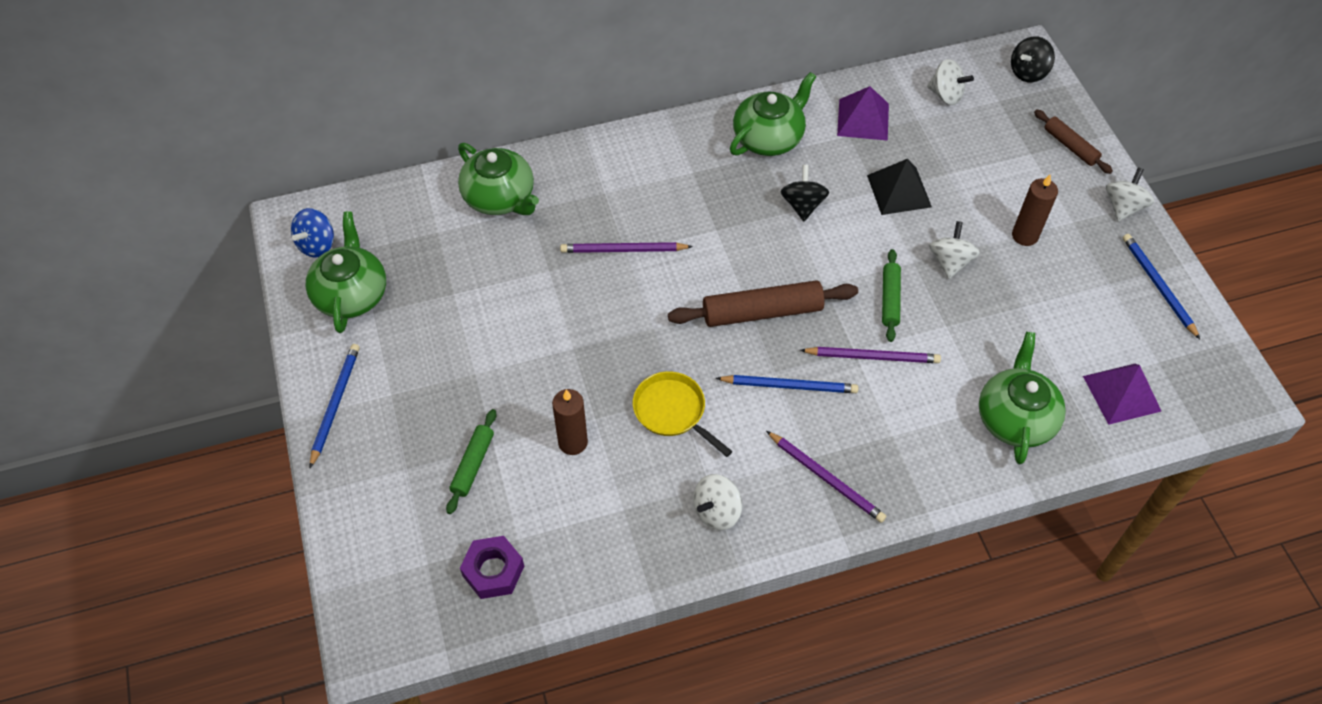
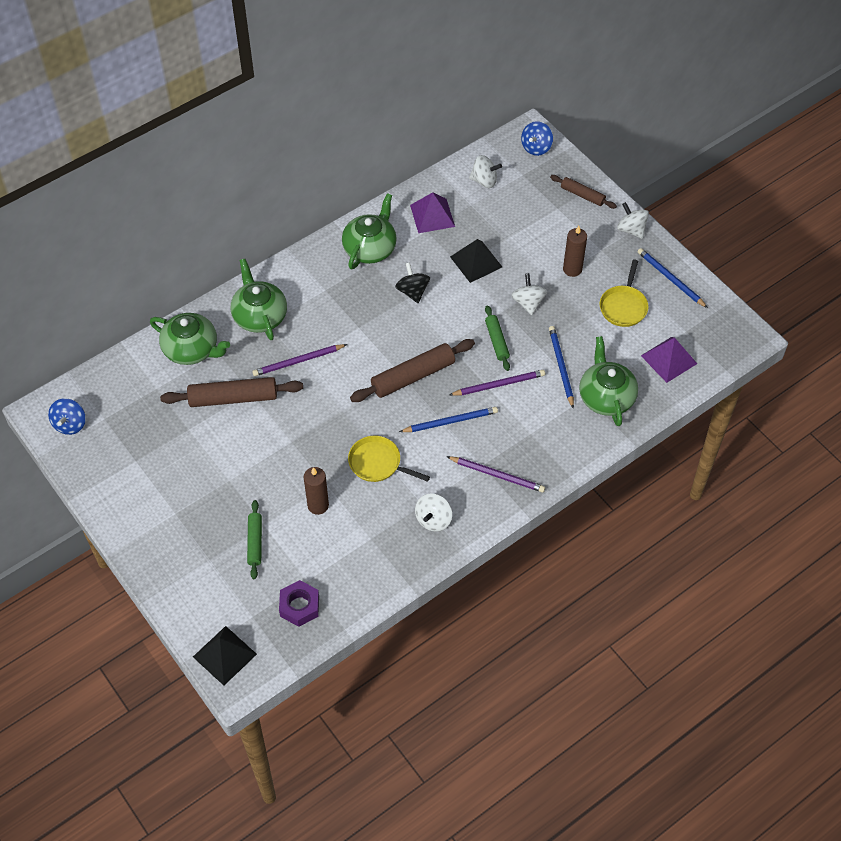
camera: 20 degrees left, 0 degrees up
green teapot [306,212,386,333] -> green teapot moved to [231,259,287,340]
blue pencil [310,344,360,468] -> blue pencil moved to [549,326,574,408]
black spinning top [1011,36,1055,82] -> blue spinning top [521,121,553,156]
white spinning top [1106,167,1154,222] -> white spinning top turned 45 degrees counterclockwise [617,202,649,239]
none -> brown rolling pin [160,377,303,407]
none -> black pyramid [193,626,257,685]
none -> yellow pan [600,259,649,327]

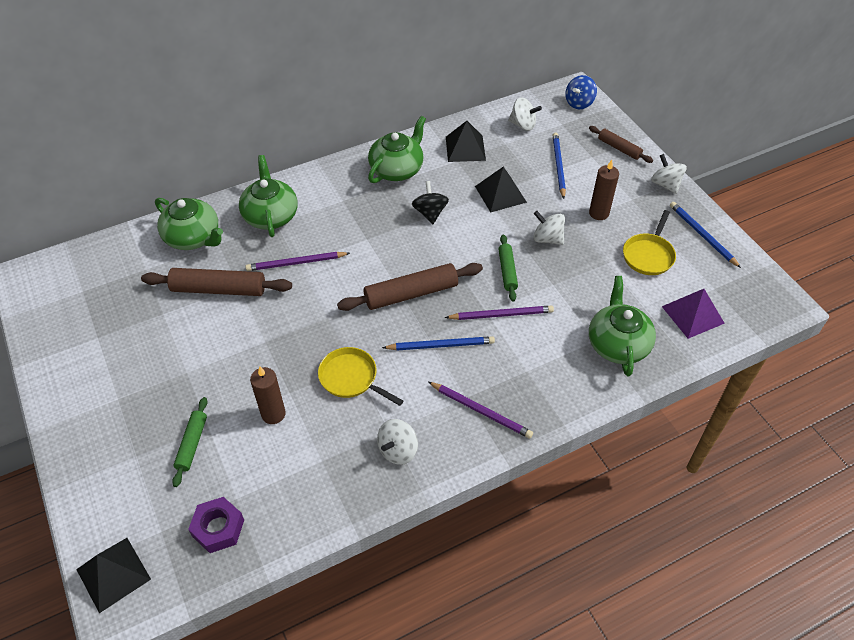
camera: 10 degrees right, 5 degrees down
blue spinning top [48,398,86,435] -> none
purple pyramid [410,192,455,233] -> black pyramid [446,121,486,162]
white spinning top [511,273,548,315] -> white spinning top turned 60 degrees counterclockwise [533,211,565,245]
blue pencil [549,326,574,408] -> blue pencil moved to [553,132,566,199]

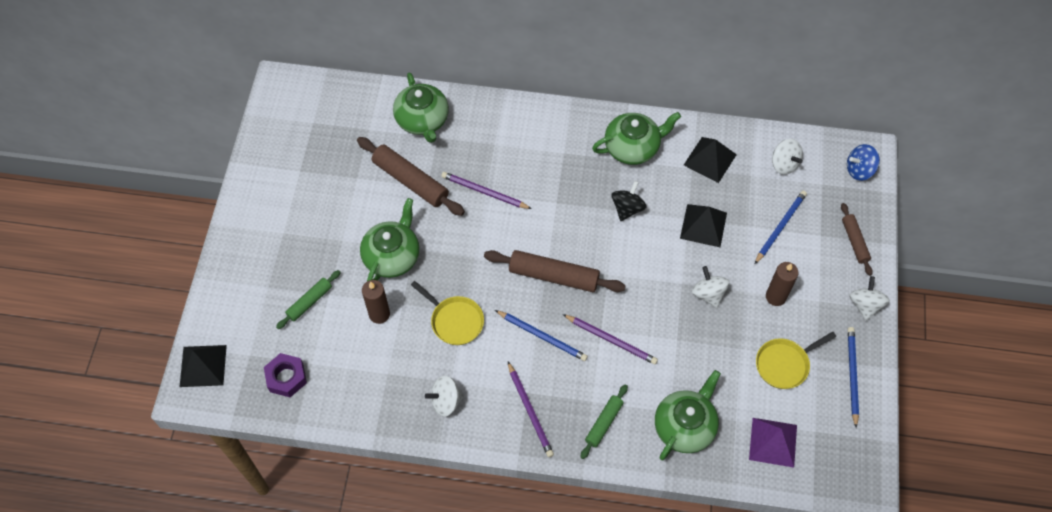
camera: 35 degrees right, 10 degrees up
green teapot [239,155,298,237] -> green teapot moved to [360,198,420,281]
yellow pan [318,347,403,406] -> yellow pan turned 150 degrees clockwise [411,281,484,345]
green rolling pin [498,235,518,302] -> green rolling pin moved to [581,384,628,459]

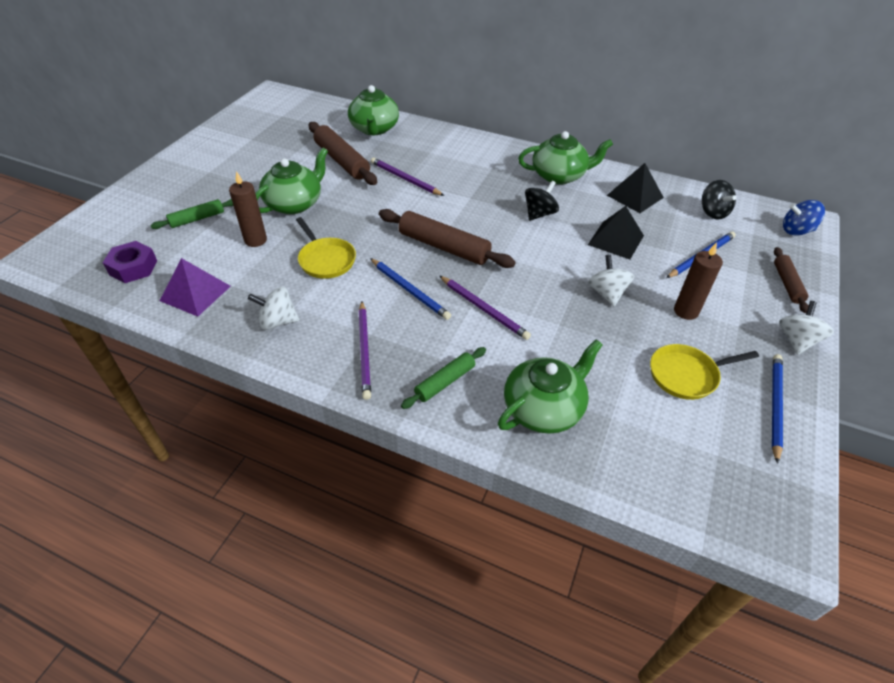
camera: 15 degrees right, 15 degrees down
black pyramid [180,345,227,387] -> none
purple pyramid [749,418,797,467] -> purple pyramid moved to [160,258,231,317]
white spinning top [772,139,803,175] -> black spinning top [702,180,737,220]

